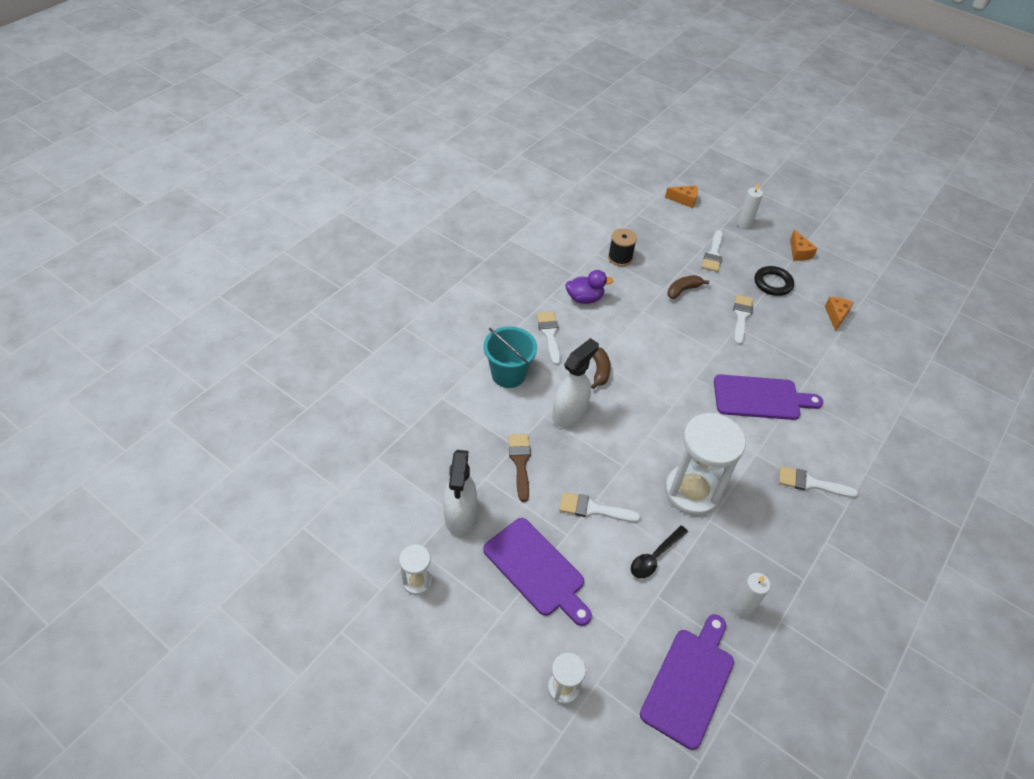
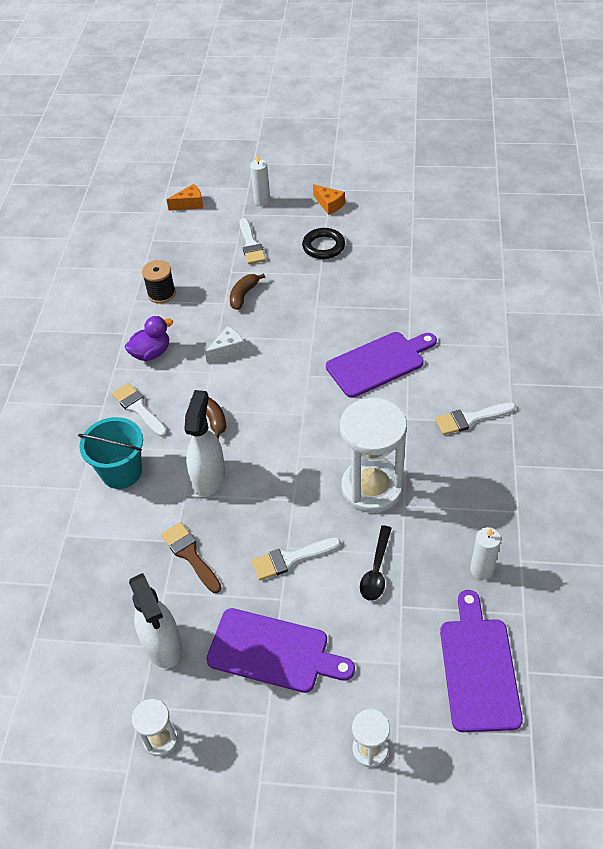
camera: 25 degrees left, 0 degrees up
white brush [733,295,753,345] -> none
orange cheese [825,297,854,331] -> none
none -> white cheese [205,326,245,363]

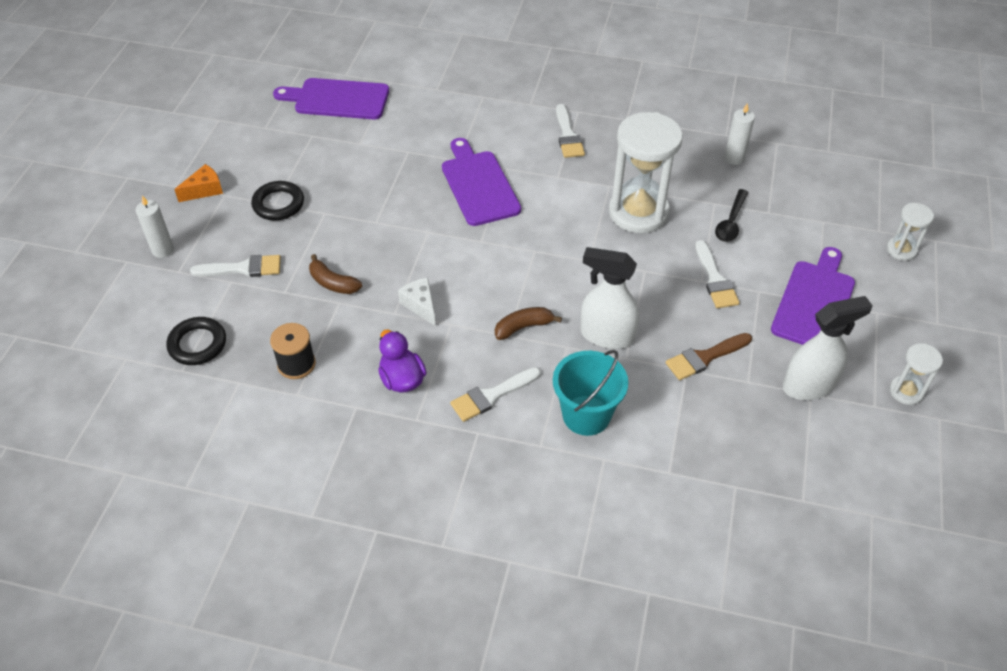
camera: 85 degrees left, 0 degrees up
orange cheese [166,184,203,211] -> none
black spoon [360,526,392,601] -> black spoon turned 90 degrees clockwise [715,189,748,242]
purple cutting board [440,590,523,732] -> purple cutting board moved to [273,78,389,119]
none -> black ring [166,317,226,365]

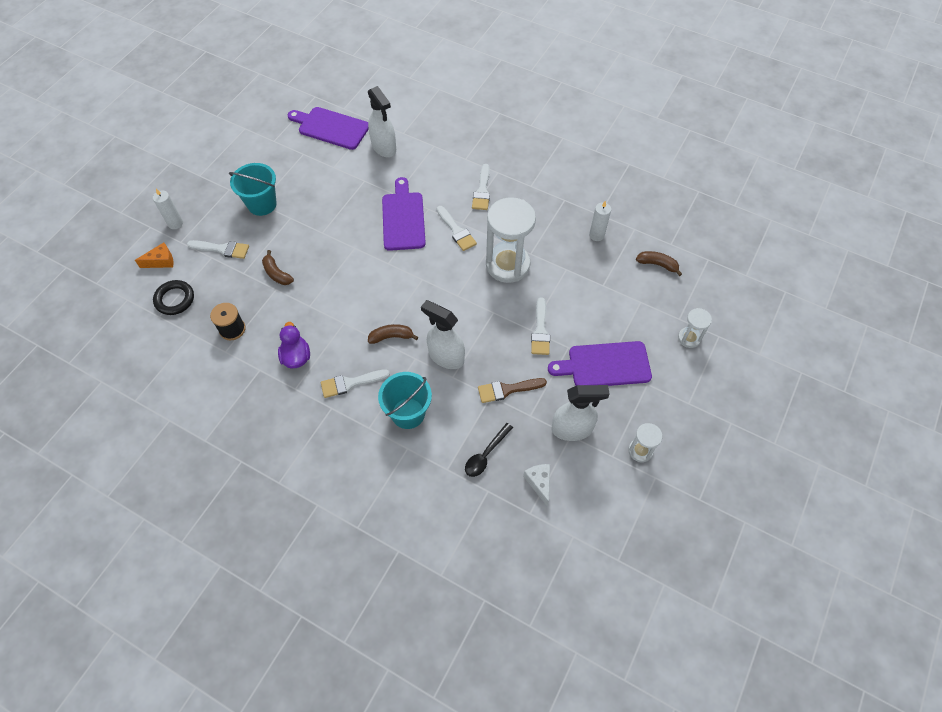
camera: 15 degrees right, 10 degrees up
orange cheese [174,164,223,202] -> orange cheese moved to [135,242,174,268]
black ring [251,181,304,220] -> turquoise bucket [229,163,277,216]
white cheese [398,278,435,326] -> white cheese moved to [523,464,550,507]
black spoon [715,189,748,242] -> black spoon moved to [465,423,513,477]
purple cutting board [771,247,855,345] -> purple cutting board turned 135 degrees counterclockwise [548,341,652,386]
none -> white spray bottle [368,86,396,157]
none -> white brush [437,206,477,251]
none -> brown banana [636,251,682,276]

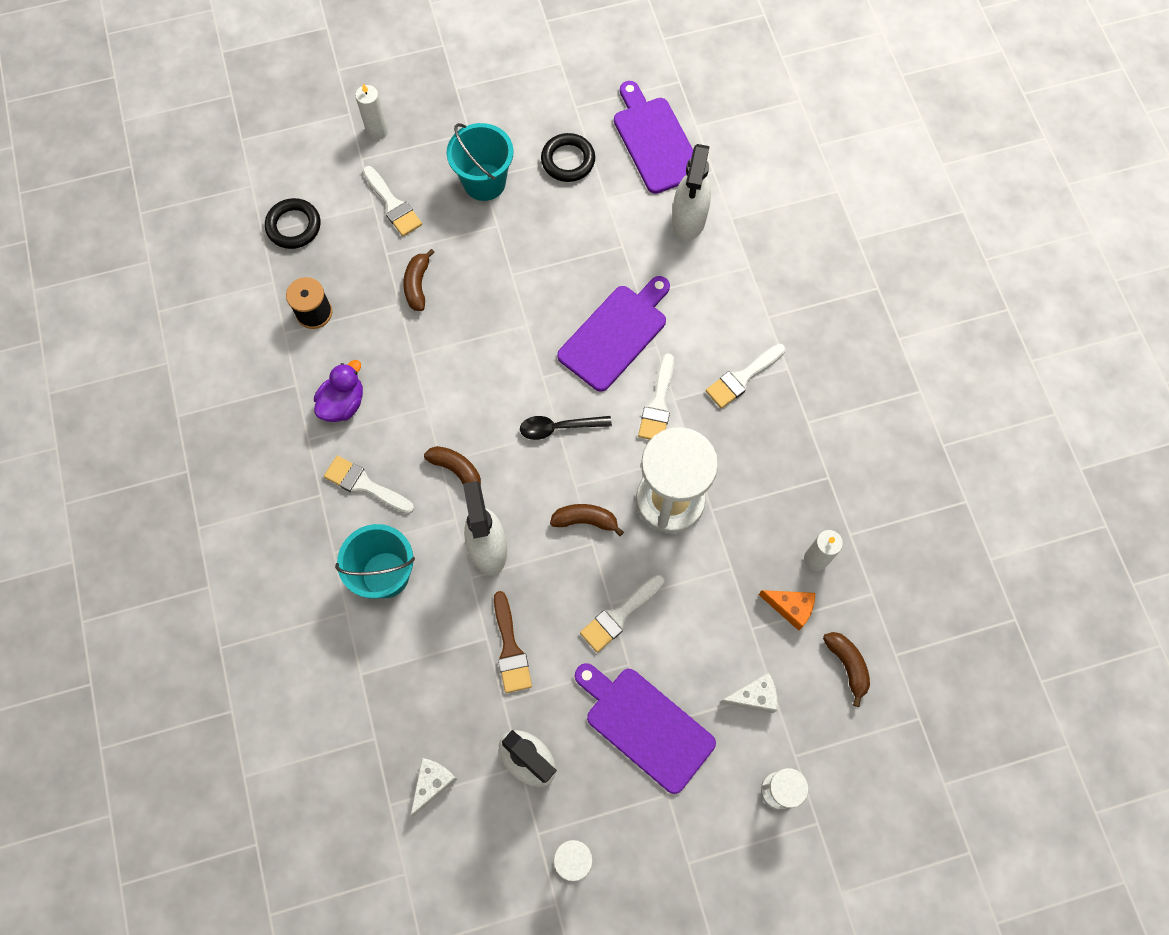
camera: 45 degrees right, 10 degrees up
orange cheese [135,242,174,268] -> orange cheese moved to [759,590,815,631]
black spoon [465,423,513,477] -> black spoon moved to [520,416,612,440]
brown brush [478,378,547,403] -> brown brush turned 135 degrees counterclockwise [494,591,532,693]
none -> black ring [541,133,595,182]
none -> brown banana [550,504,624,536]
none -> white cheese [720,672,778,713]

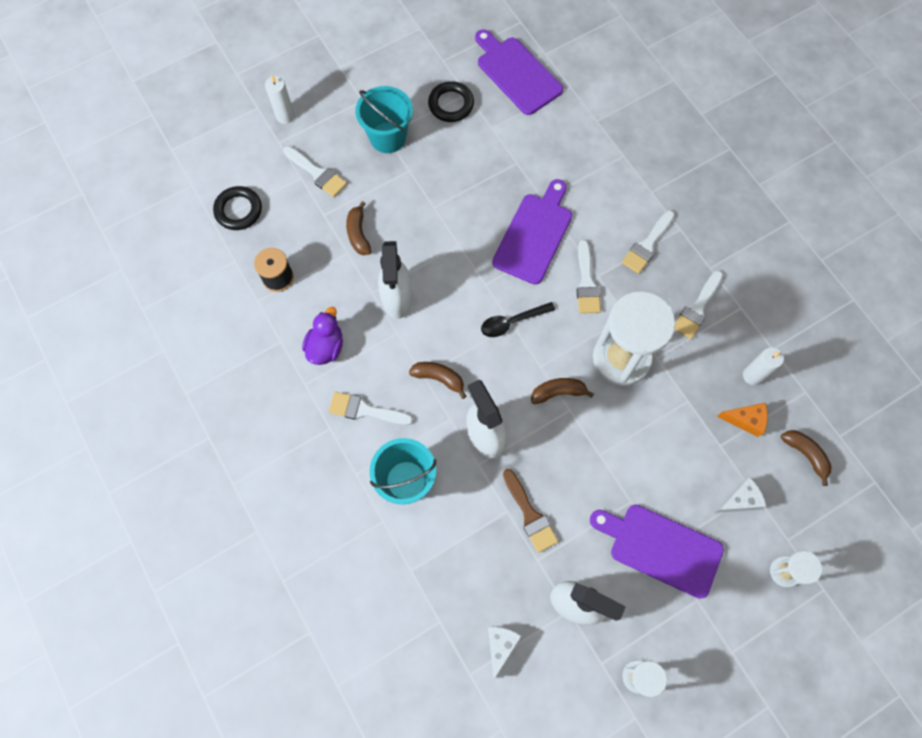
camera: 15 degrees left, 0 degrees up
white brush [580,575,664,652] -> white brush moved to [675,271,723,339]
white spray bottle [672,144,711,241] -> white spray bottle moved to [378,241,413,319]

